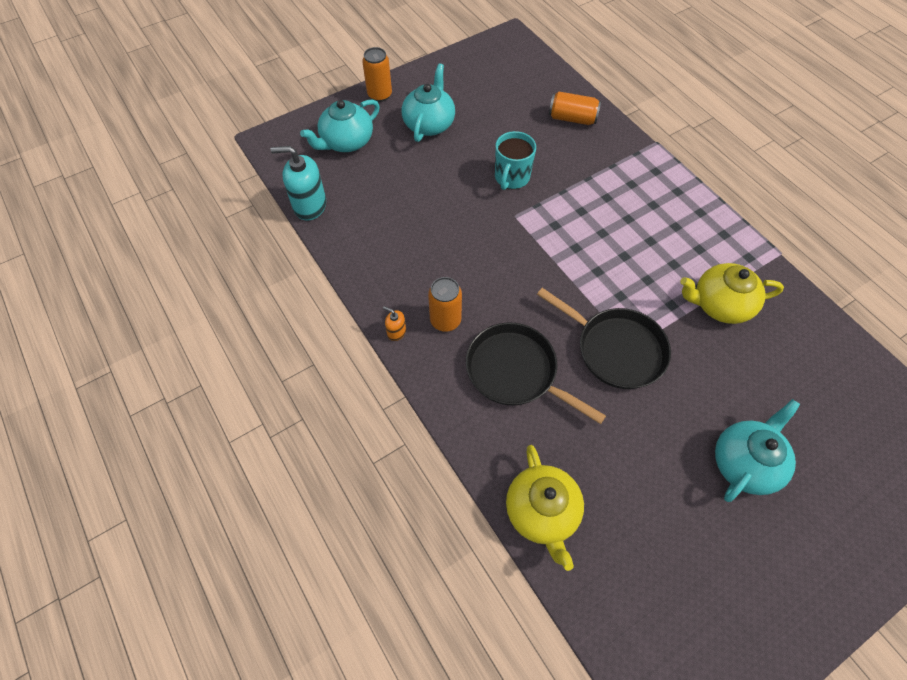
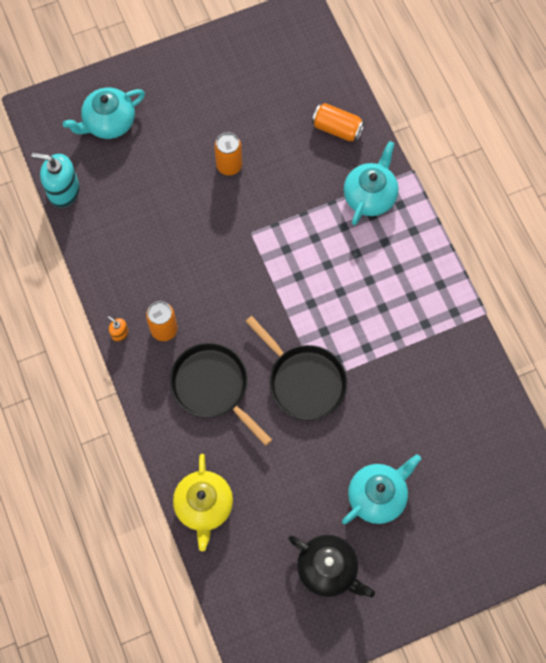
camera: 10 degrees right, 10 degrees up
orange can [362,47,392,102] -> orange can moved to [214,132,243,175]
turquoise teapot [402,63,455,142] -> turquoise teapot moved to [344,141,399,225]
turquoise mug [495,131,536,190] -> none
yellow teapot [680,263,784,324] -> none
none -> black teapot [288,535,375,598]

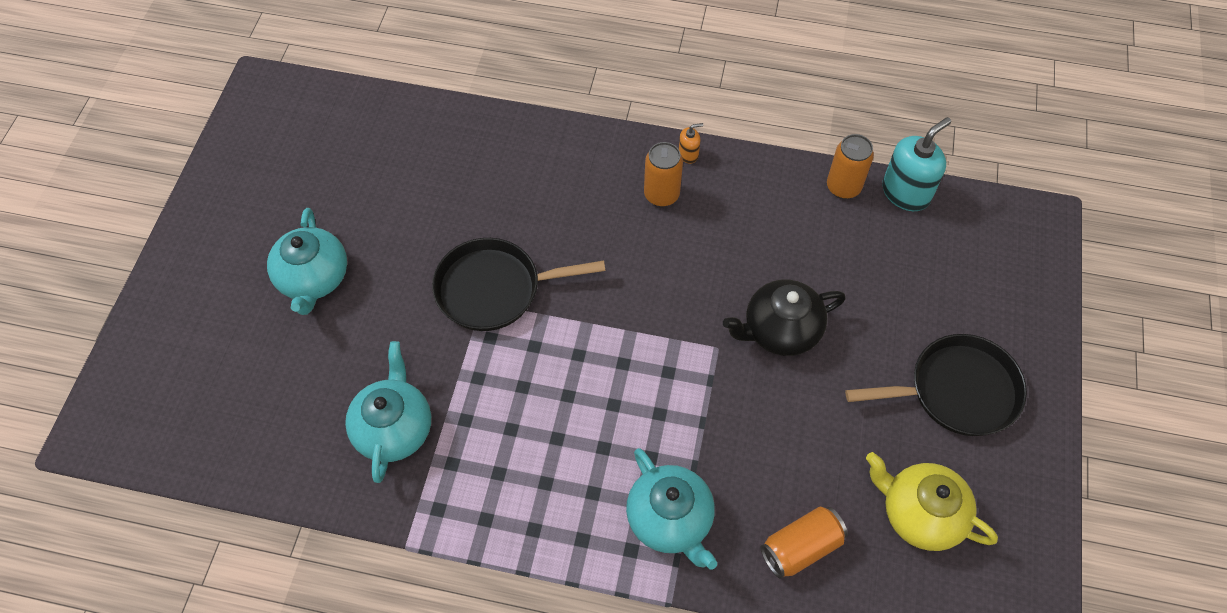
camera: 125 degrees right, 10 degrees down
turquoise teapot [63,87,145,139] -> turquoise teapot moved to [345,341,431,483]
black pan [170,343,272,446] -> black pan moved to [845,334,1027,436]
yellow teapot [173,454,233,551] -> yellow teapot moved to [866,452,998,551]
orange can [214,132,243,175] -> orange can moved to [827,134,874,199]
black teapot [288,535,375,598] -> black teapot moved to [723,279,845,356]

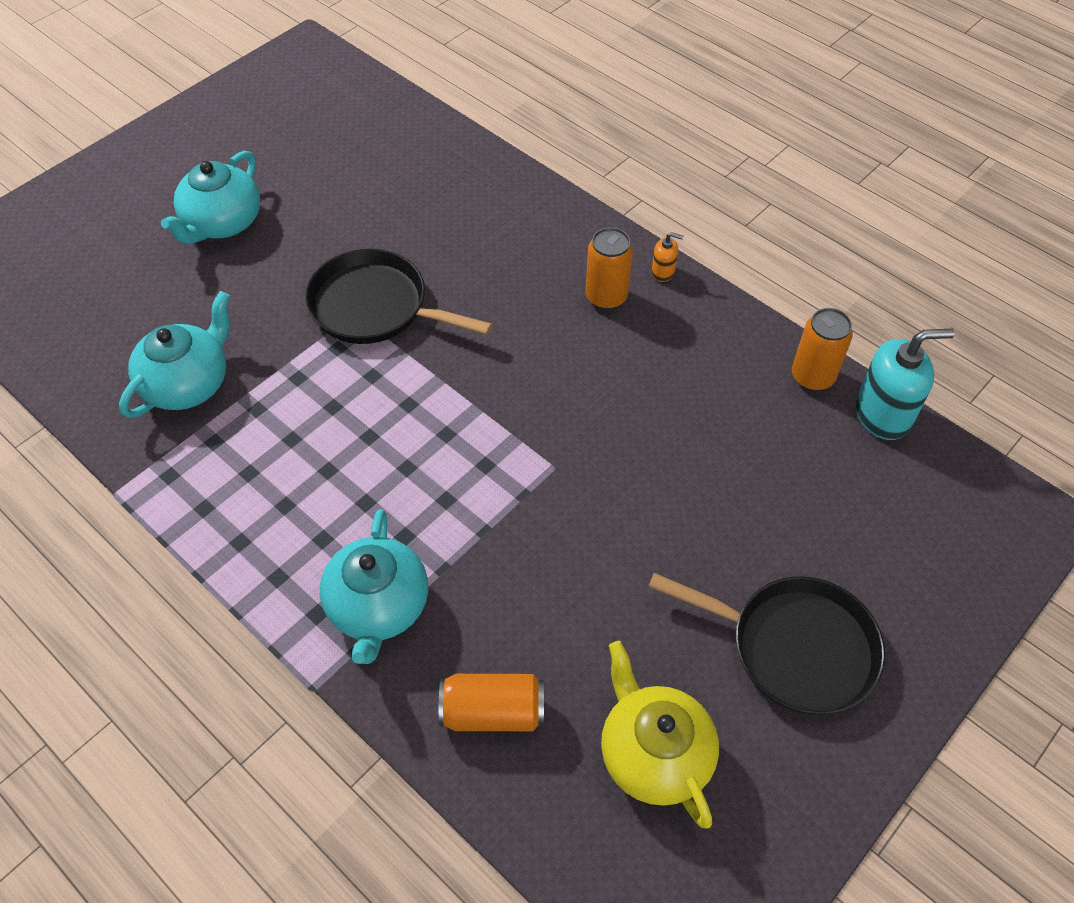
camera: 30 degrees right, 5 degrees down
black teapot [723,279,845,356] -> none

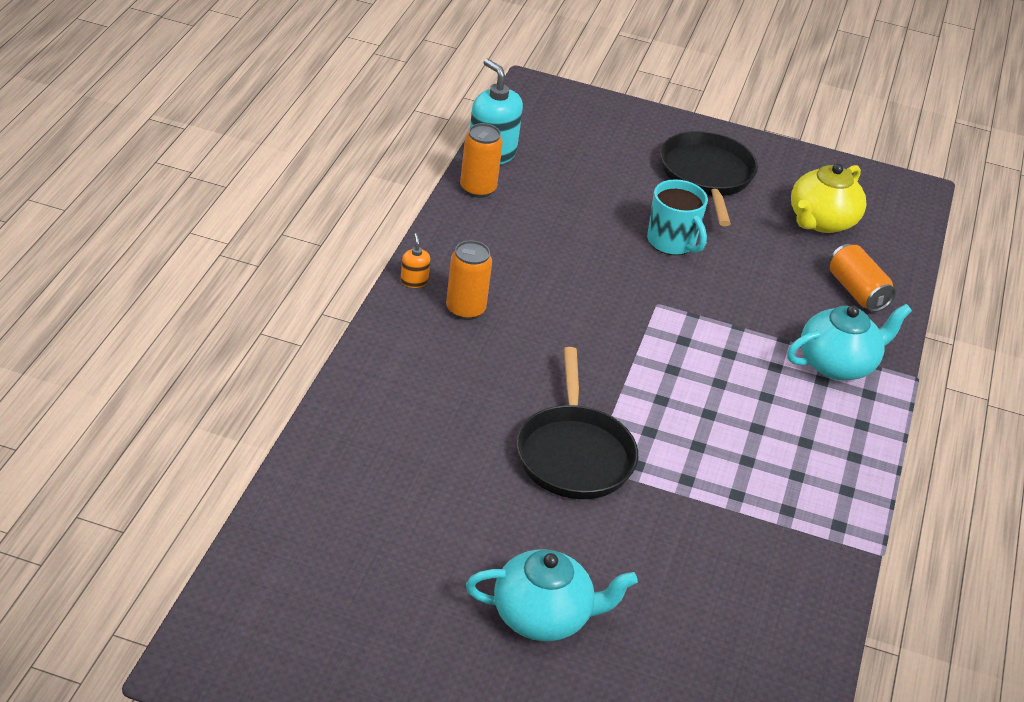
camera: 120 degrees left, 15 degrees down
turquoise teapot [119,291,230,418] -> none
none -> turquoise mug [647,179,708,255]

